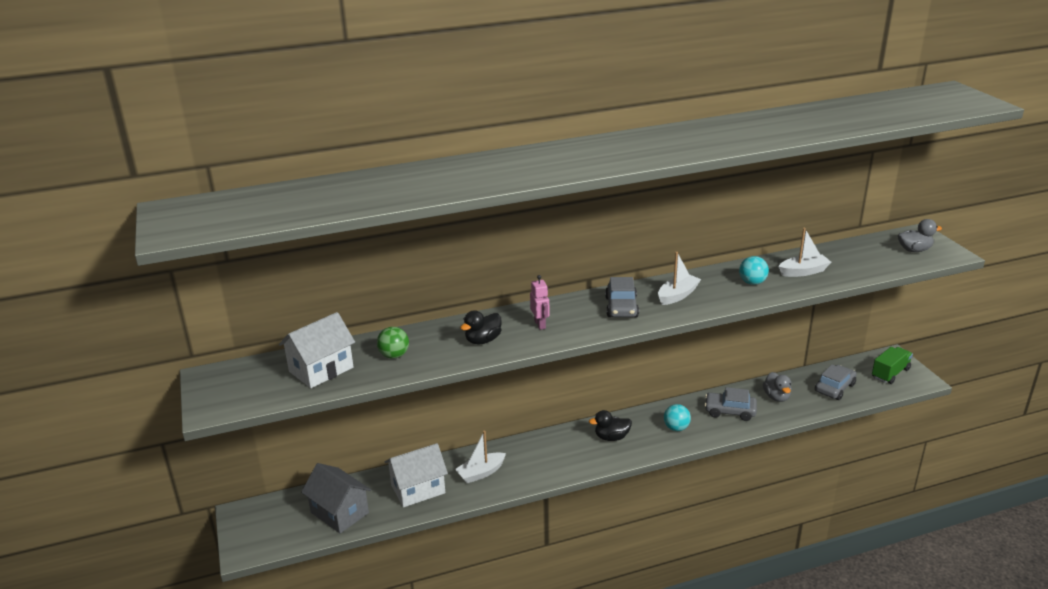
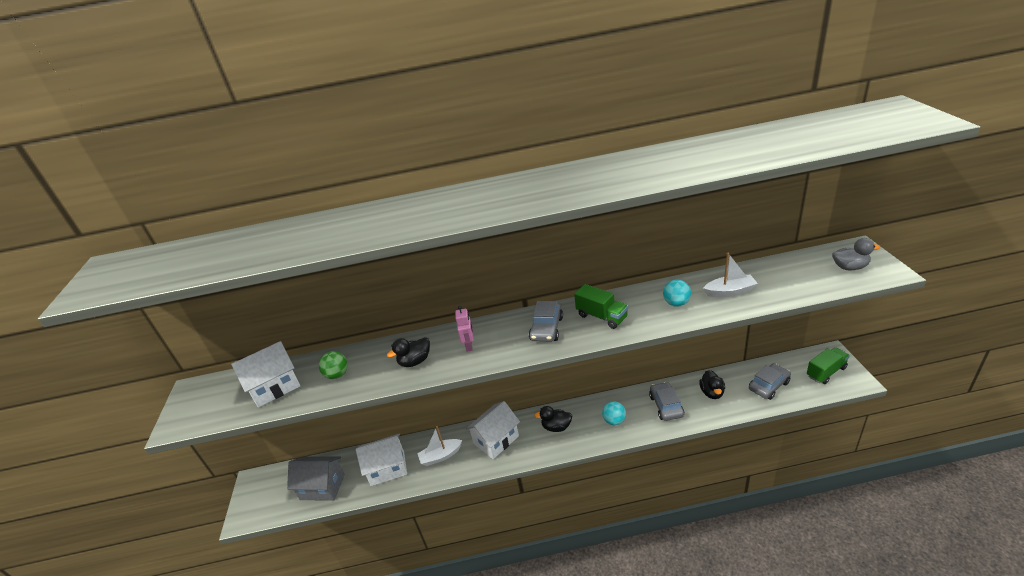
camera: 15 degrees right, 5 degrees up
grey house [301,463,371,533] -> grey house turned 45 degrees counterclockwise [287,456,345,501]
white boat [658,252,701,305] -> green truck [574,284,628,329]
grey car [704,387,757,421] -> grey car turned 60 degrees clockwise [649,382,684,421]
grey duck [763,372,792,402] -> black duck [699,370,725,399]
none -> white house [466,401,520,459]

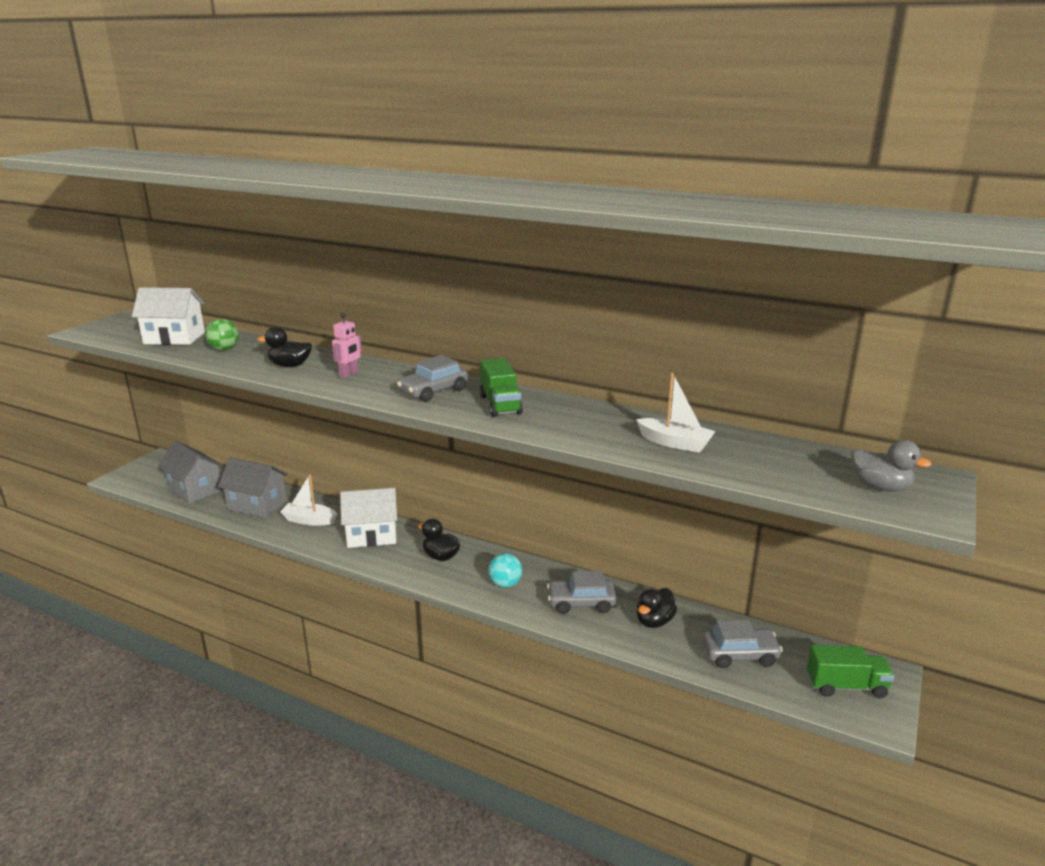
camera: 30 degrees right, 10 degrees down
white house [356,434,407,486] -> grey house [218,458,288,518]
grey car [649,382,684,421] -> grey car turned 120 degrees counterclockwise [547,571,617,614]
turquoise ball [663,280,691,307] -> none

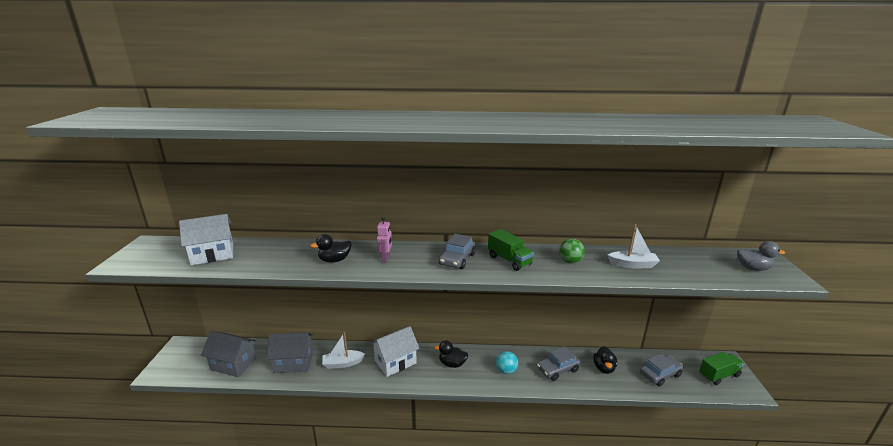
camera: 25 degrees left, 0 degrees up
green ball [205,319,239,350] -> green ball moved to [559,239,585,263]

